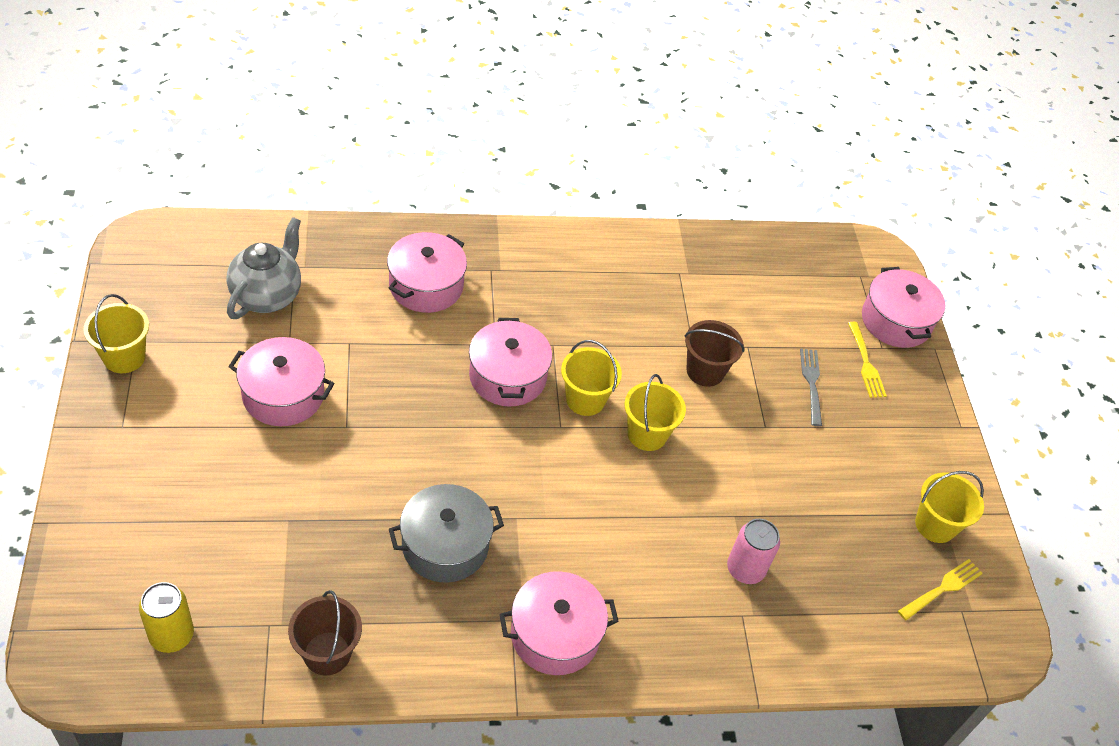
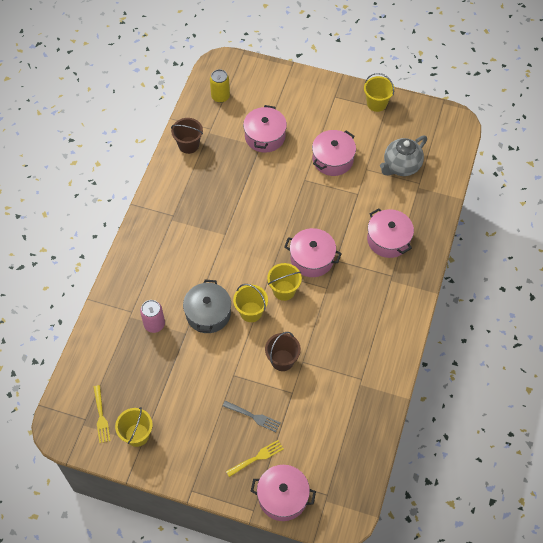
camera: 120 degrees right, 10 degrees up
grey teapot [226,217,301,319] -> grey teapot turned 90 degrees clockwise [380,135,427,176]
grey pot [389,484,504,583] -> grey pot moved to [183,280,231,333]
pink pot [499,571,619,675] -> pink pot moved to [243,105,287,153]
yellow fork [848,322,887,398] -> yellow fork turned 135 degrees clockwise [226,440,284,477]

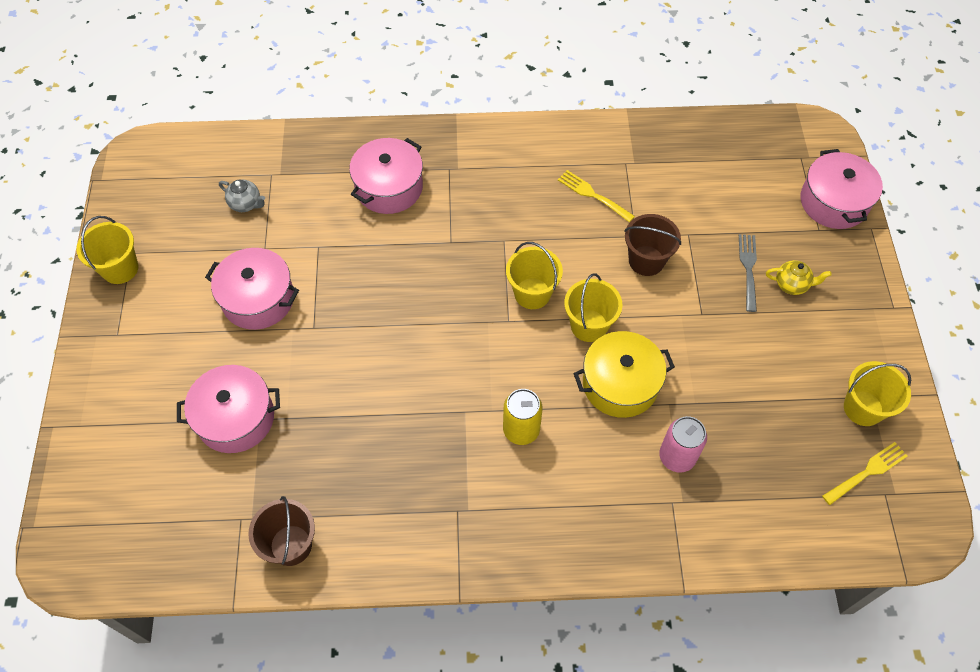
camera: 110 degrees left, 0 degrees up
grey pot [183,280,231,333] -> yellow pot [574,331,675,418]
yellow can [210,69,230,103] -> yellow can moved to [503,389,543,445]
yellow fork [226,440,284,477] -> yellow fork moved to [558,170,635,222]
pink pot [284,228,342,277] -> none
grey teapot [380,135,427,176] -> grey teapot [219,180,265,212], size x0.52
none -> yellow teapot [766,260,832,295]

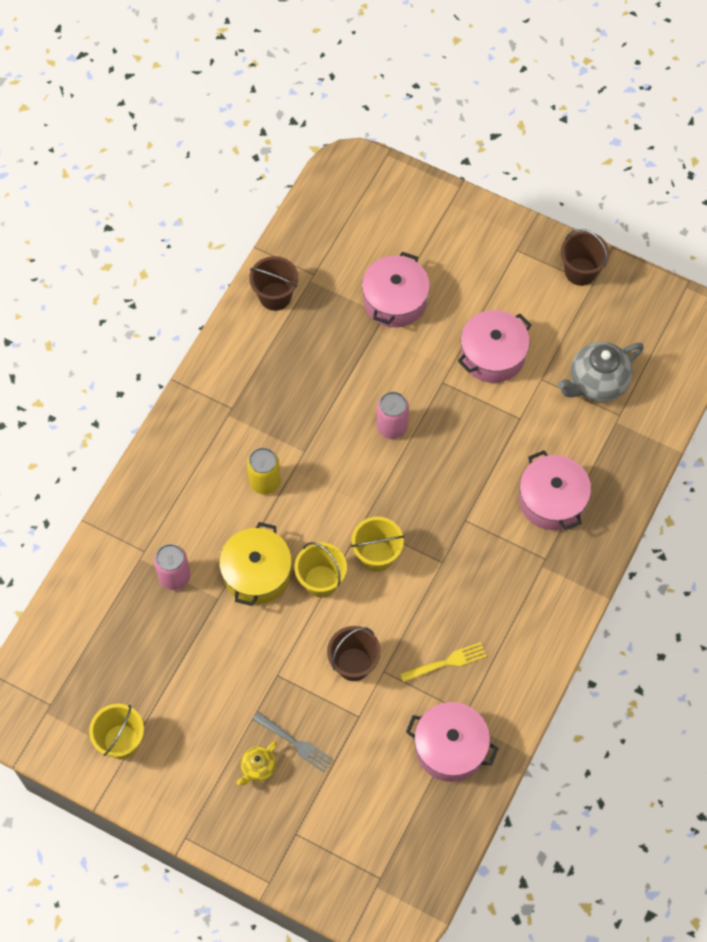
camera: 120 degrees right, 5 degrees up
yellow bucket [76,216,138,284] -> brown bucket [561,229,610,286]
grey teapot [219,180,265,212] -> grey teapot [558,342,644,402], size x1.91
pink pot [801,149,883,229] -> pink pot moved to [406,702,498,782]
yellow fork [822,442,907,505] -> none
none -> pink can [377,392,409,439]

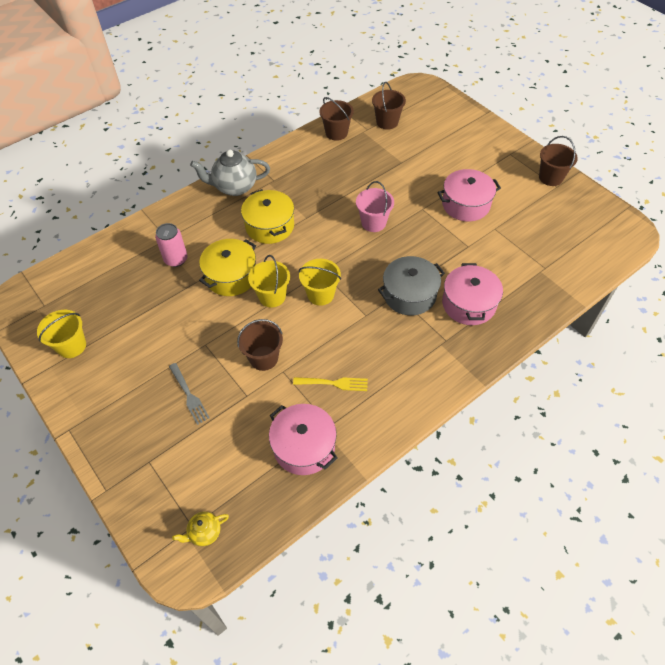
camera: 25 degrees right, 10 degrees down
yellow teapot [236,741,277,785] -> yellow teapot moved to [172,512,229,546]
yellow can [247,448,281,495] -> yellow pot [241,189,294,244]
pink pot [362,252,430,328] -> none
pink can [377,392,409,439] -> pink bucket [356,181,394,232]
grey teapot [558,342,644,402] -> grey teapot moved to [190,150,270,196]
none -> brown bucket [372,82,406,130]
none -> grey pot [378,256,445,315]

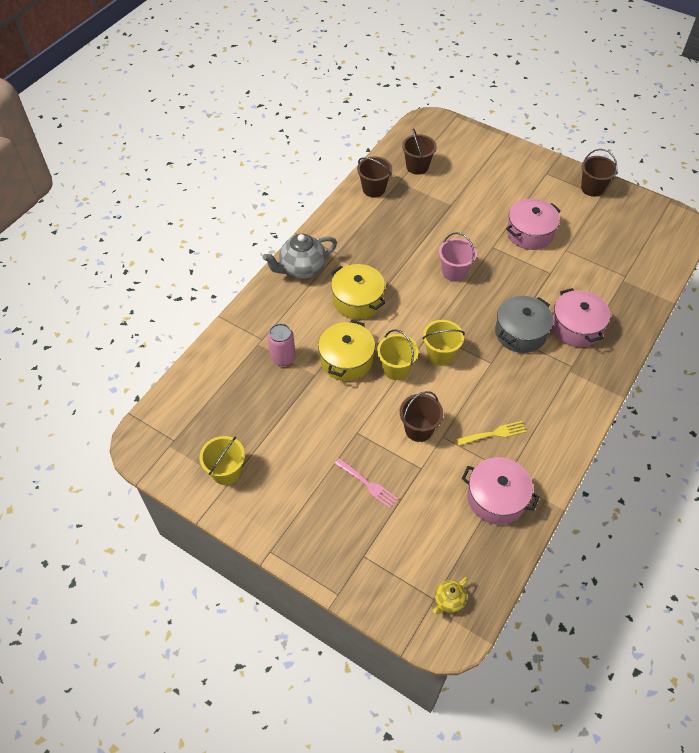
camera: 20 degrees left, 0 degrees up
grey fork [169,363,210,425] -> pink fork [334,458,398,509]

